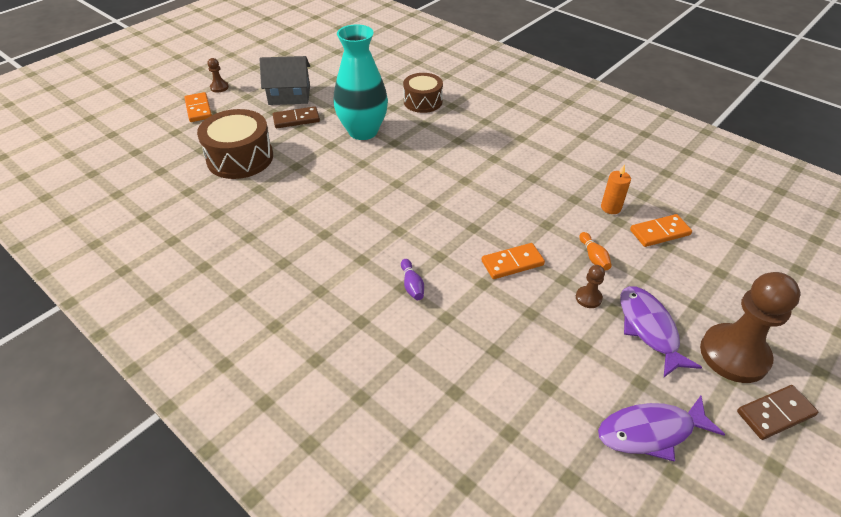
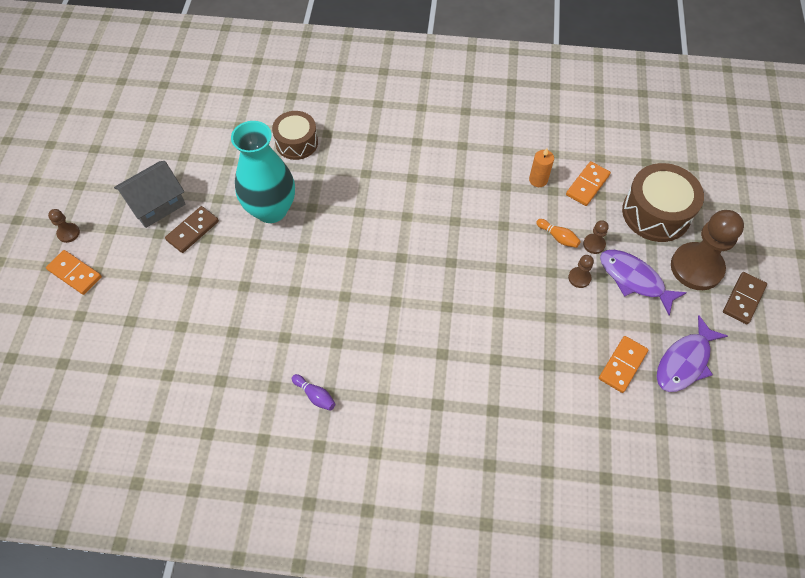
camera: 35 degrees left, 15 degrees up
brown drum [197,109,273,179] -> brown drum moved to [622,163,704,242]
purple bowling pin [401,259,424,300] -> purple bowling pin moved to [292,374,335,411]
orange domino [482,243,545,279] -> orange domino moved to [599,336,648,393]
none -> brown pawn [583,220,609,254]

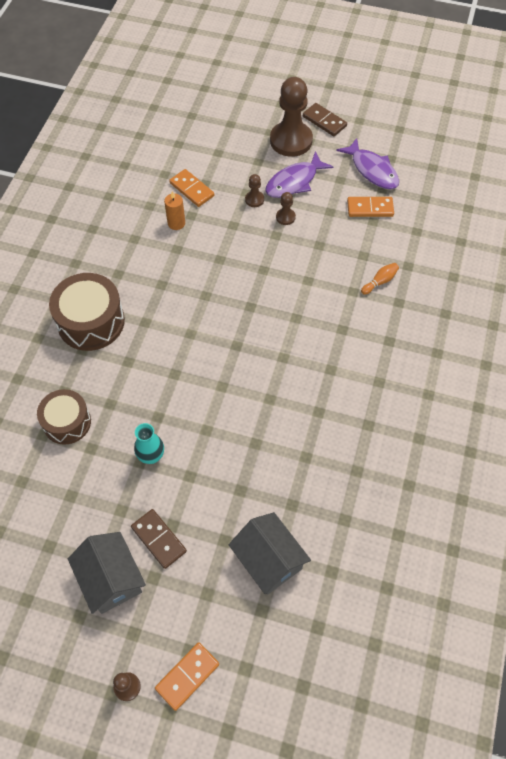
camera: 80 degrees left, 0 degrees up
turquoise vase [231,121,295,223] -> turquoise vase [134,423,164,464], size x0.48
purple bowling pin [292,374,335,411] -> none
orange bowling pin [536,219,581,248] -> orange bowling pin moved to [361,263,399,295]
orange domino [599,336,648,393] -> orange domino turned 45 degrees counterclockwise [347,197,394,217]
brown drum [622,163,704,242] -> brown drum moved to [49,273,125,351]
none -> grey house [229,512,311,595]

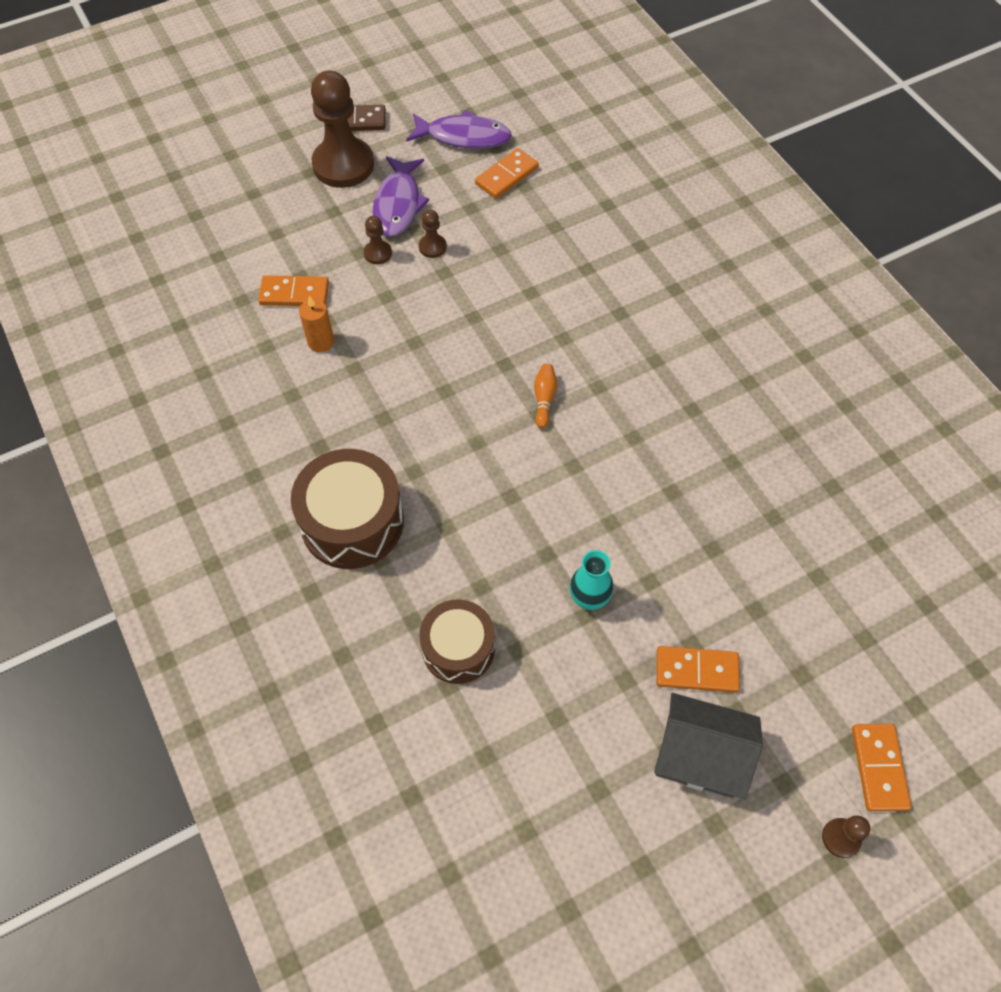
camera: 45 degrees left, 0 degrees up
brown domino [131,509,187,569] -> orange domino [656,646,740,693]
grey house [229,512,311,595] -> none
orange bowling pin [361,263,399,295] -> orange bowling pin moved to [534,364,557,428]

